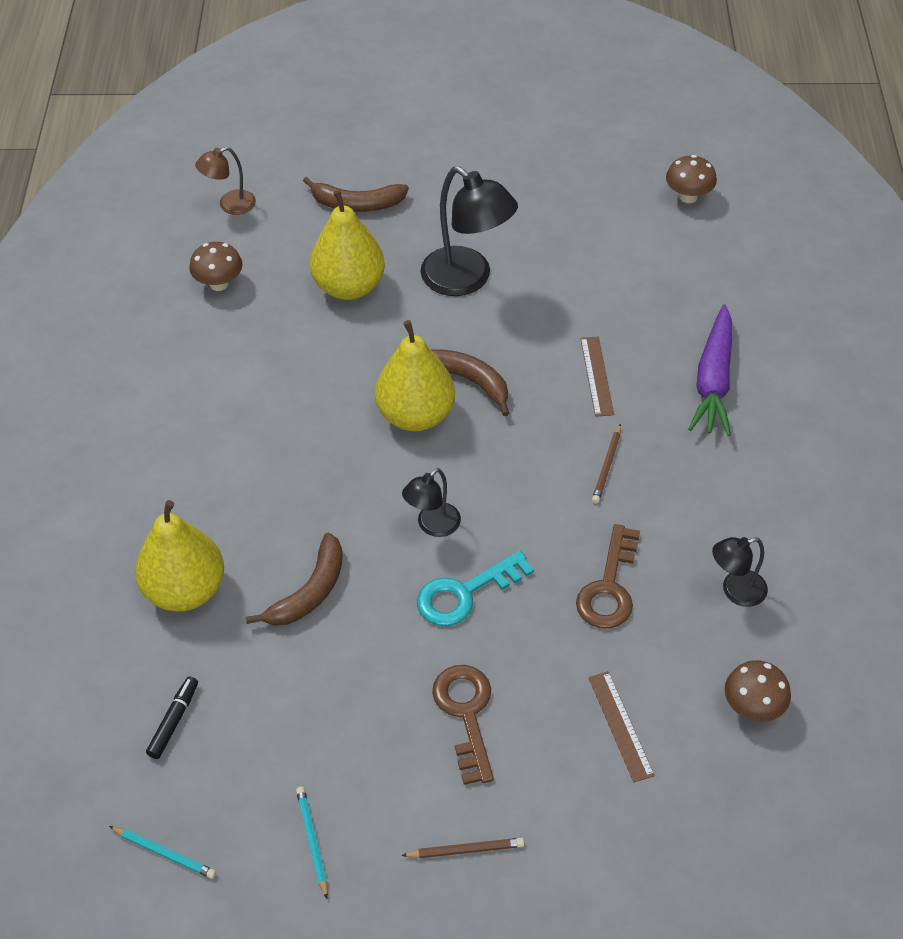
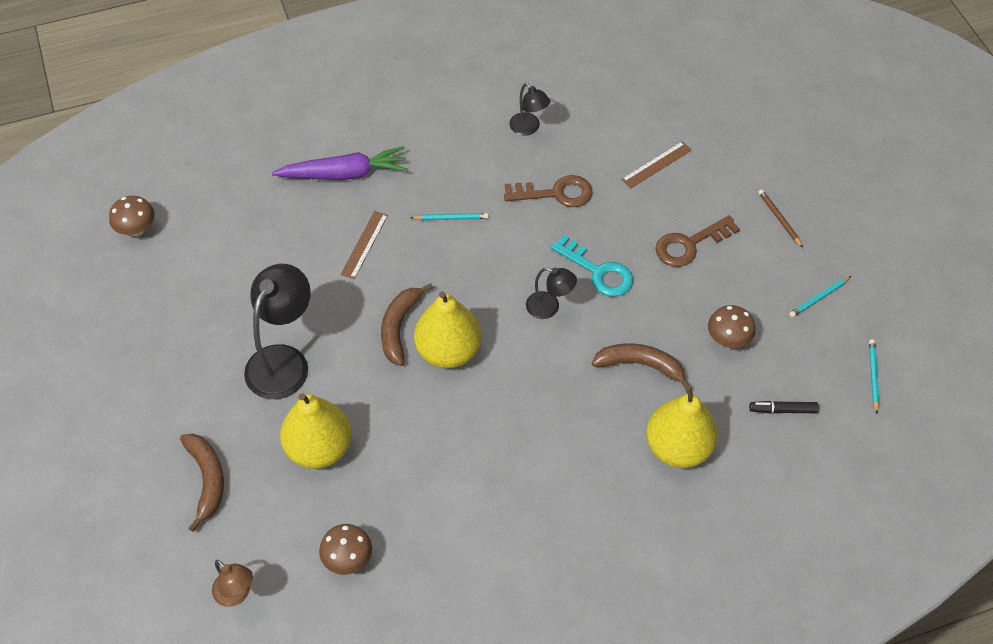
camera: 110 degrees left, 5 degrees up
brown ruler [580,337,614,417] -> brown ruler turned 45 degrees counterclockwise [340,211,388,279]
brown pencil [592,424,621,503] -> turquoise pencil [410,213,489,220]
brown mushroom [725,660,791,722] -> brown mushroom moved to [708,305,756,348]

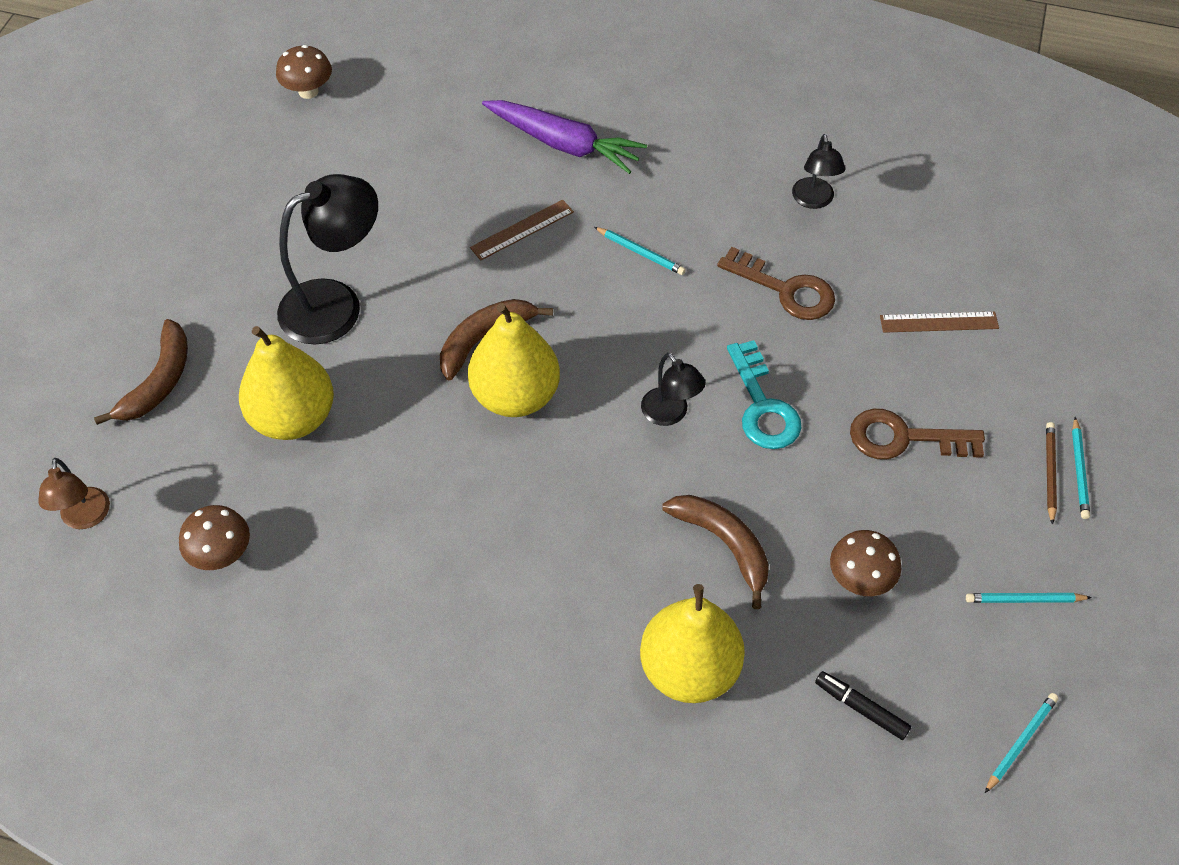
camera: 35 degrees right, 0 degrees up
none -> turquoise pencil [1072,417,1090,519]

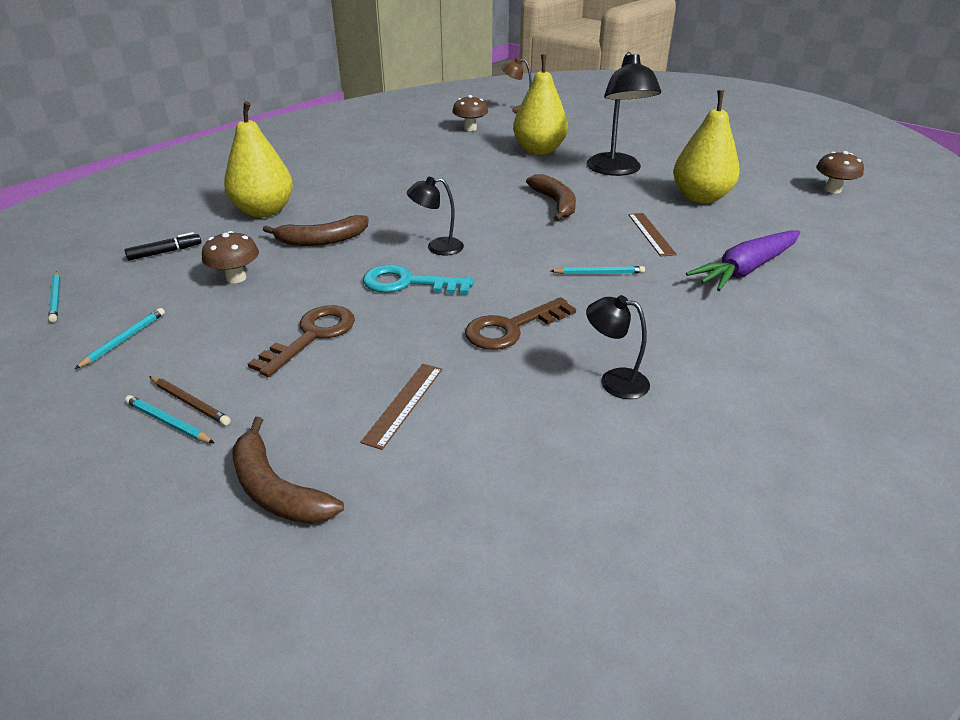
camera: 115 degrees right, 20 degrees down
brown banana [94,319,188,425] -> brown banana moved to [232,417,344,524]
yellow pear [468,303,560,417] -> yellow pear moved to [673,90,740,204]
turquoise pencil [594,227,686,275] -> turquoise pencil turned 150 degrees counterclockwise [551,266,645,274]

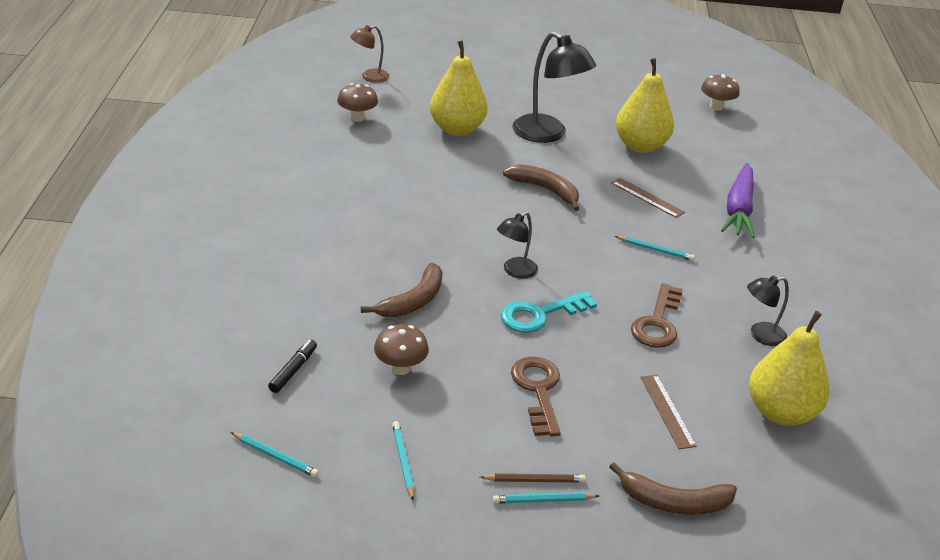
camera: 40 degrees left, 0 degrees up
yellow pear [224,101,293,217] -> yellow pear moved to [749,311,830,426]
turquoise pencil [551,266,645,274] -> turquoise pencil turned 60 degrees clockwise [615,236,695,261]

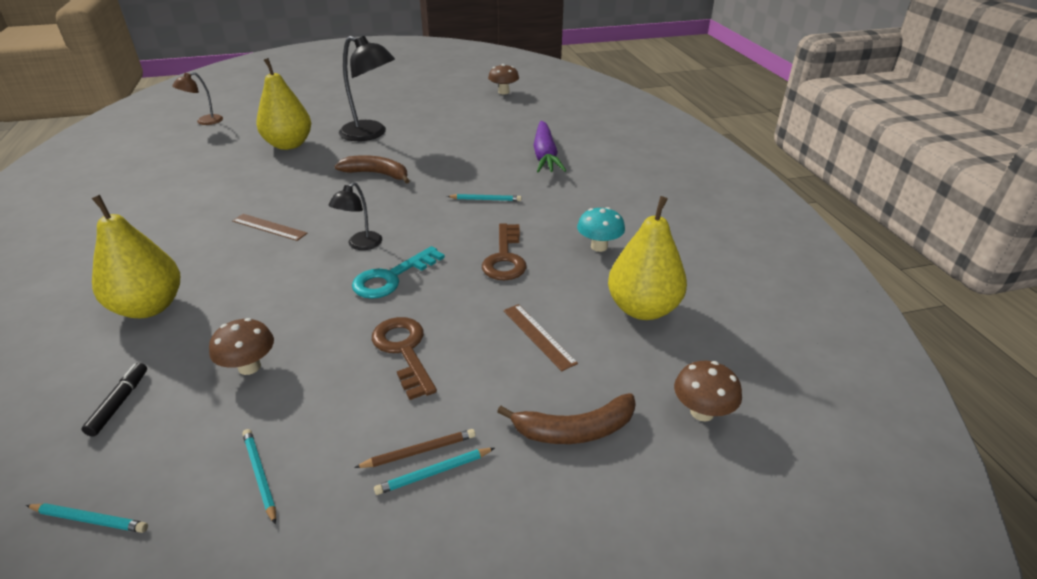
camera: 15 degrees left, 0 degrees up
brown mushroom [337,83,378,122] -> brown mushroom moved to [674,361,742,422]
brown banana [361,262,443,317] -> none
brown ruler [611,178,685,218] -> brown ruler moved to [232,214,308,241]
yellow pear [616,58,674,153] -> yellow pear moved to [91,195,180,318]
black lamp [747,275,789,346] -> turquoise mushroom [577,207,625,252]

